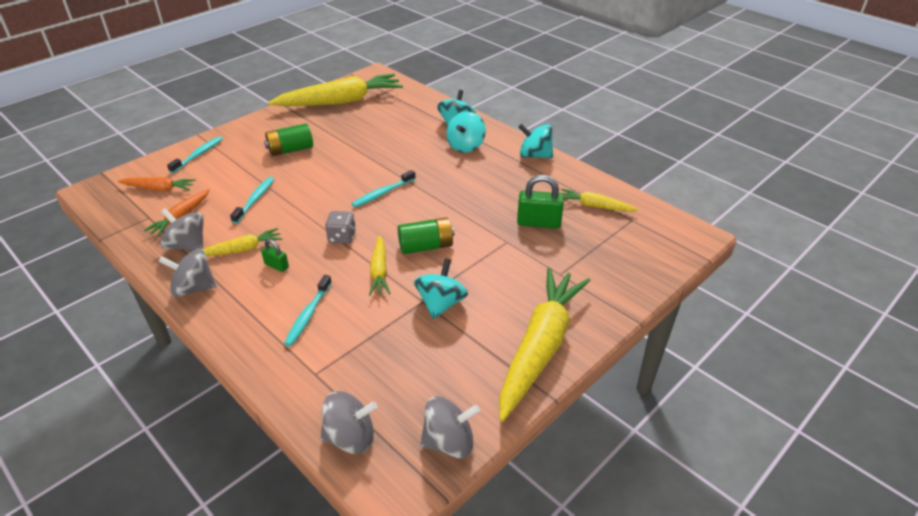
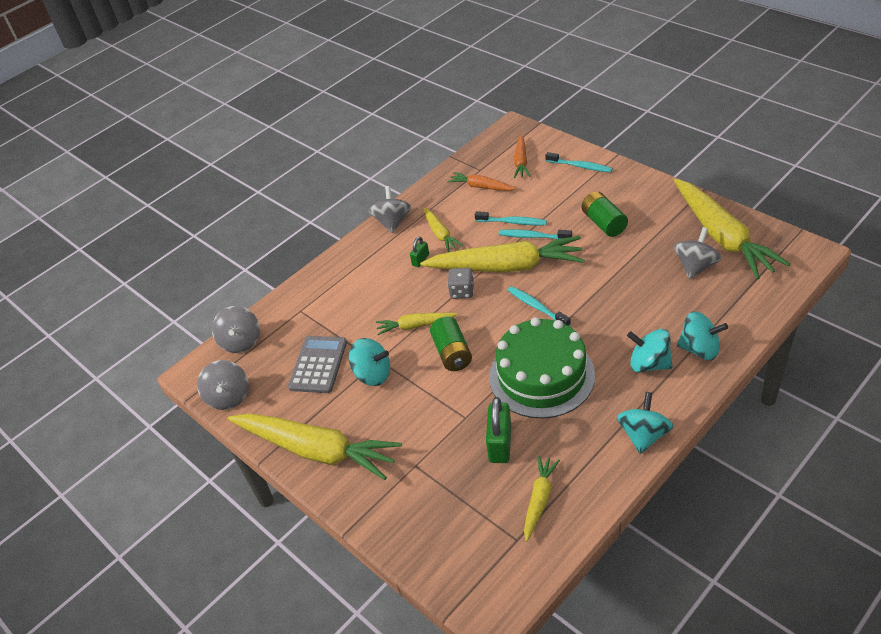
camera: 95 degrees right, 5 degrees up
grey spinning top [161,208,204,251] -> grey spinning top moved to [674,227,722,279]
turquoise toothbrush [284,275,332,346] -> turquoise toothbrush moved to [499,229,572,239]
none -> grey calculator [288,336,347,393]
none -> yellow carrot [420,236,584,273]
none -> green cake [489,317,595,419]

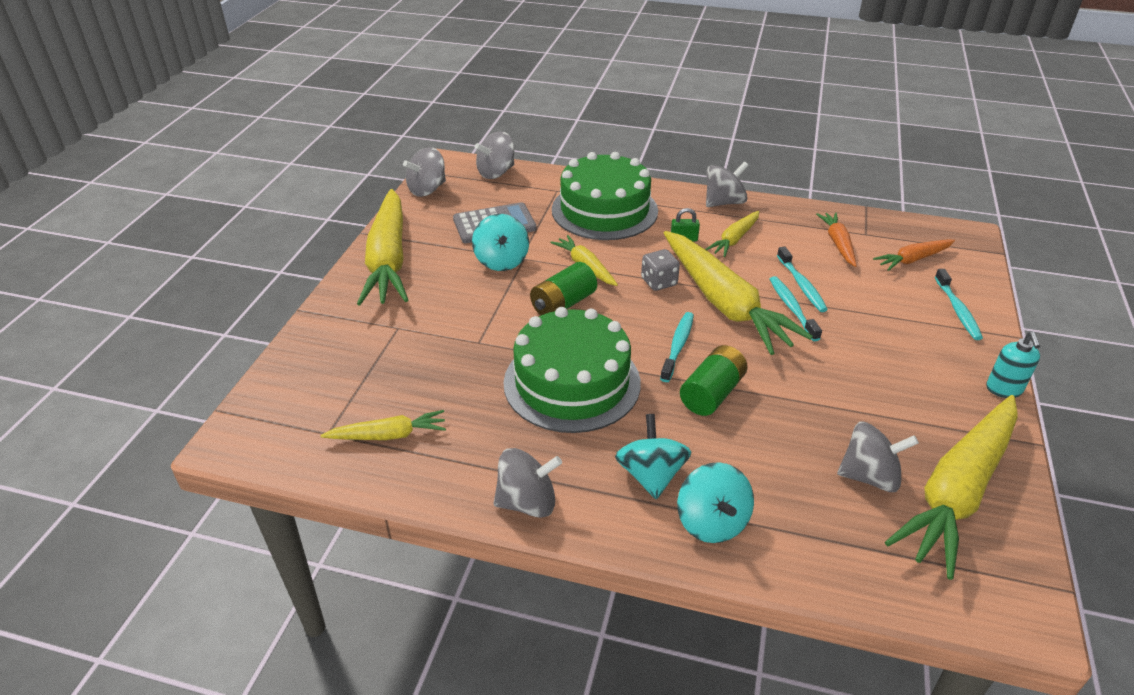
camera: 55 degrees right, 5 degrees down
green padlock [486,397,511,463] -> none
green battery [582,191,628,237] -> green battery moved to [680,345,748,416]
turquoise spinning top [617,392,674,454] -> grey spinning top [493,448,562,518]
none -> green cake [552,152,658,240]
none -> turquoise soap dispenser [986,331,1040,398]

